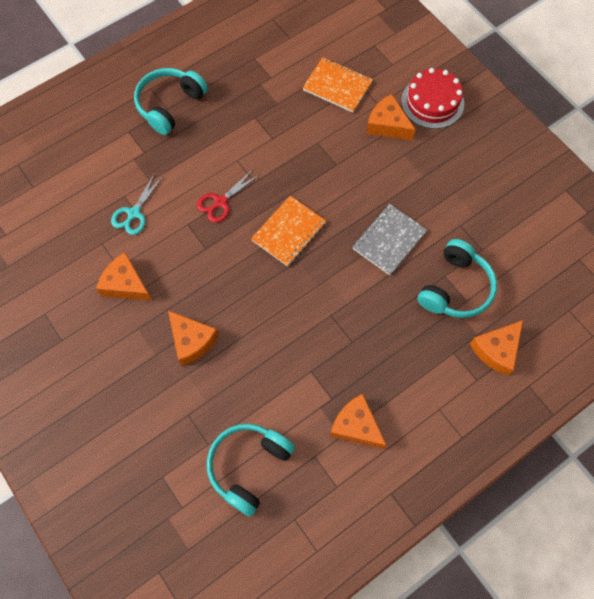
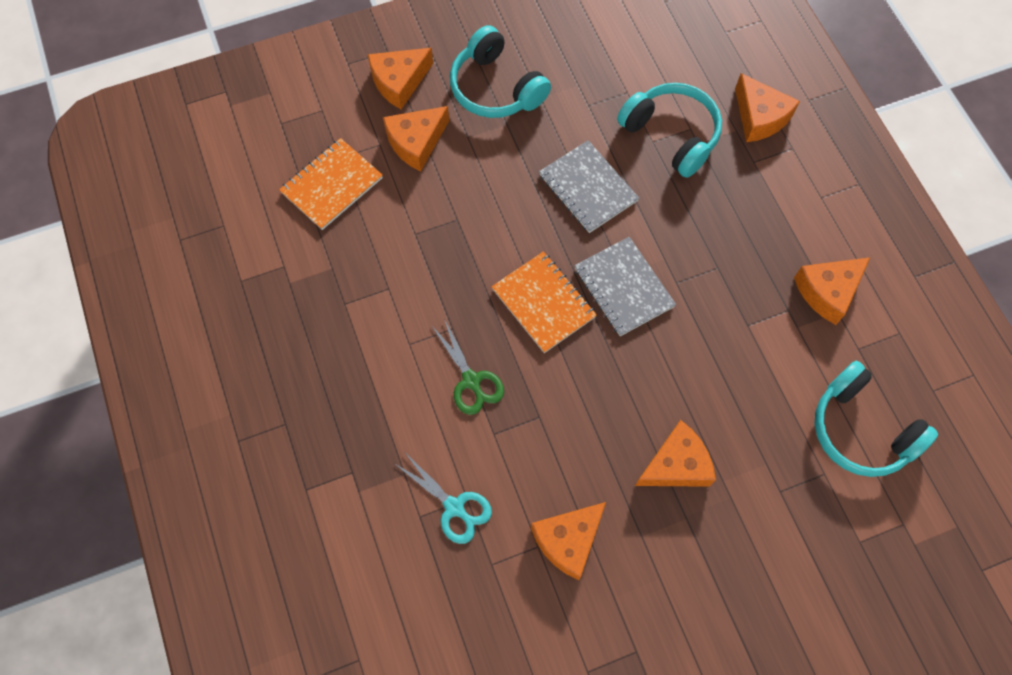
camera: 75 degrees left, 0 degrees up
turquoise headphones [134,68,208,135] -> turquoise headphones moved to [450,25,551,118]
red scissors [197,169,259,223] -> green scissors [431,319,504,415]
red cake [401,68,464,129] -> orange cheese [368,48,433,109]
none -> grey notebook [574,237,676,336]

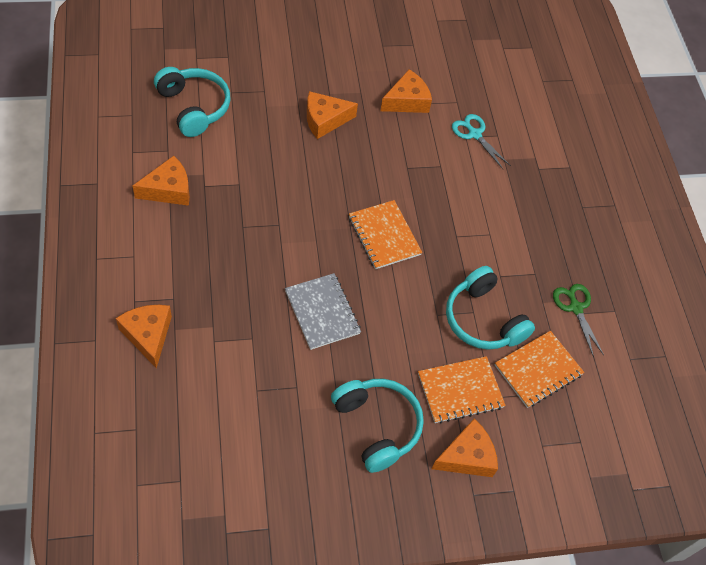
camera: 175 degrees left, 10 degrees down
orange cheese [383,106,449,171] -> orange notebook [418,356,506,423]
green scissors [431,319,504,415] -> green scissors moved to [553,284,604,357]
grey notebook [574,237,676,336] -> none
turquoise headphones [617,83,722,178] -> turquoise headphones moved to [446,266,535,350]

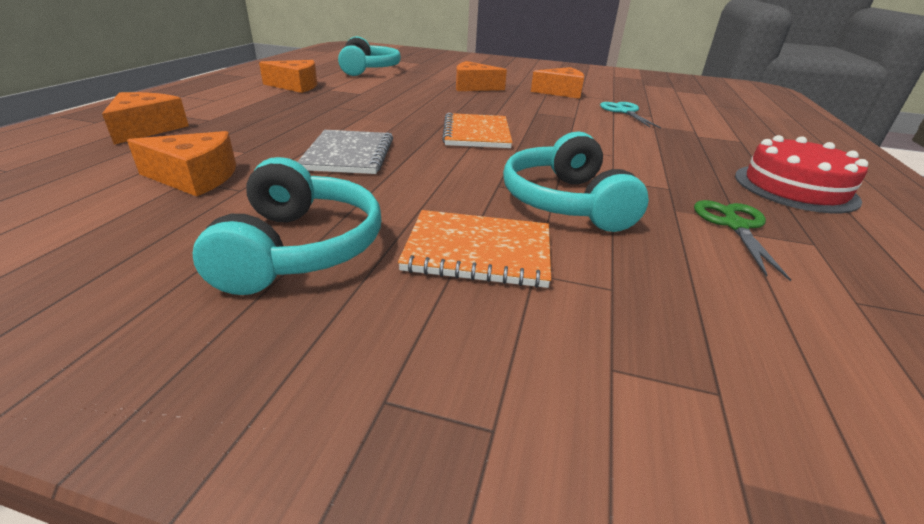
camera: 30 degrees right, 25 degrees down
orange cheese [432,419,498,477] -> orange cheese moved to [127,131,236,196]
orange notebook [495,331,584,408] -> none
none -> red cake [735,135,868,213]

